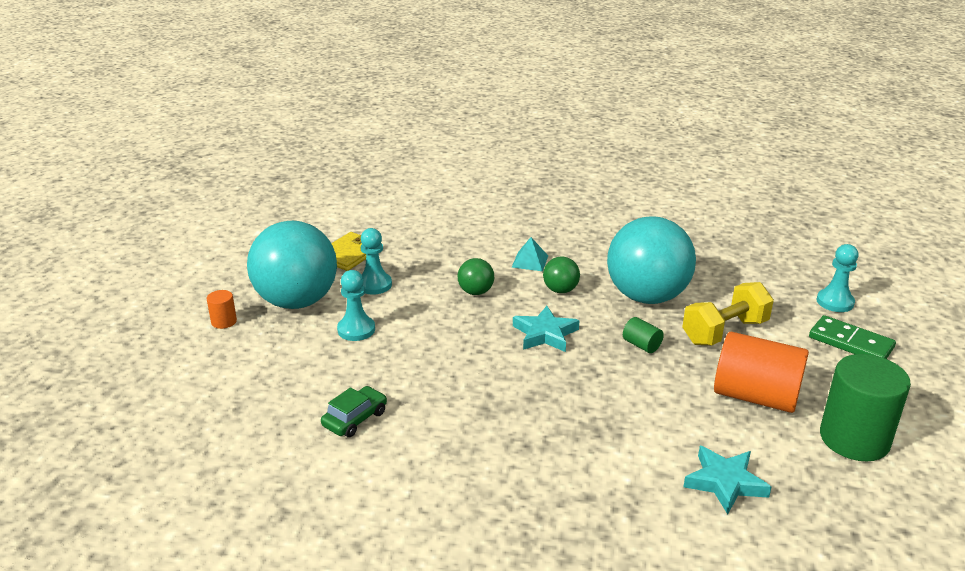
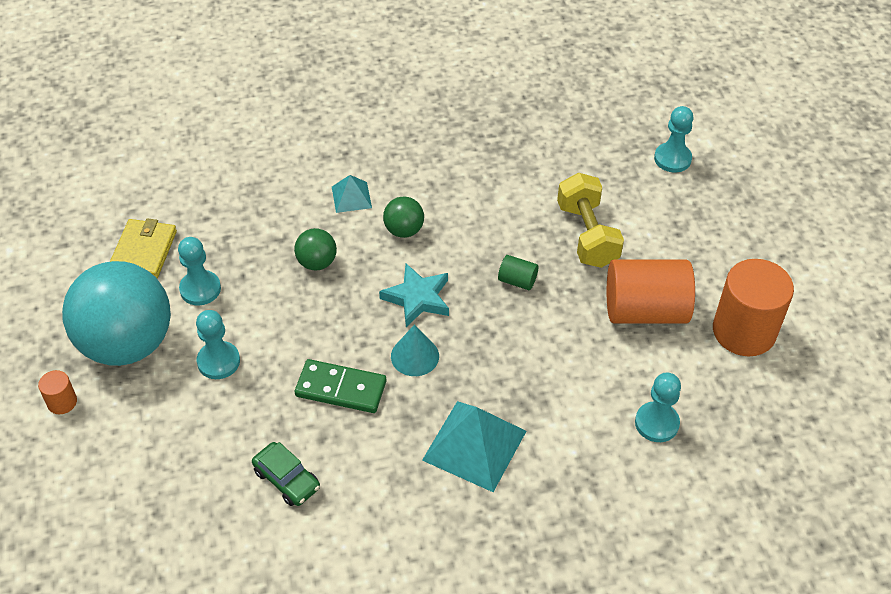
camera: 25 degrees left, 20 degrees up
green car [321,386,387,437] -> green car turned 120 degrees clockwise [252,442,320,506]
turquoise ball [607,216,696,304] -> none
yellow dumbbell [682,282,774,345] -> yellow dumbbell turned 45 degrees counterclockwise [557,172,624,268]
turquoise star [683,446,772,514] -> turquoise pawn [635,373,681,442]
green domino [809,315,896,359] -> green domino moved to [295,359,386,413]
green cylinder [820,354,911,461] -> orange cylinder [713,259,794,356]
none -> turquoise cone [391,324,439,376]
none -> turquoise pyramid [422,401,526,492]

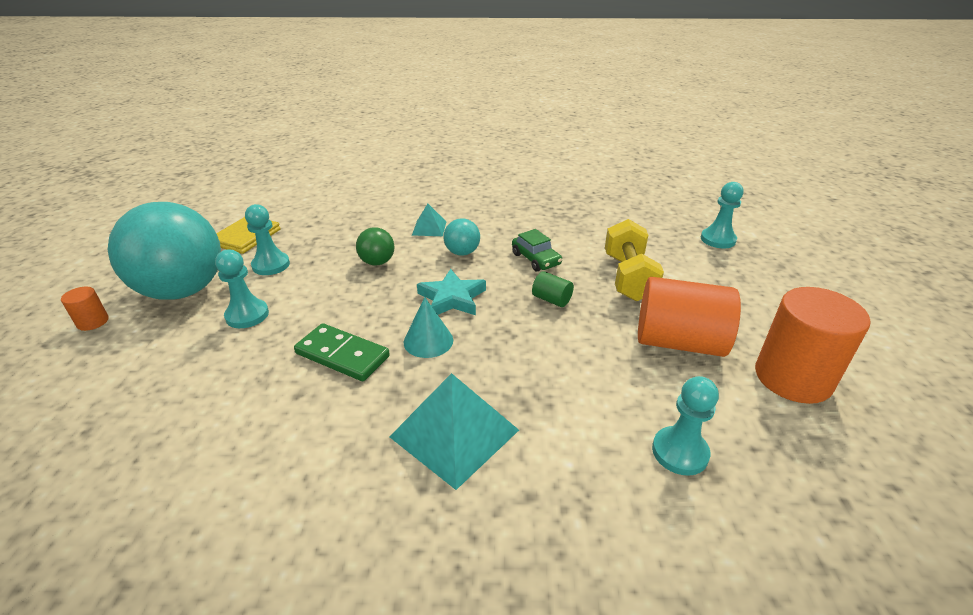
camera: 15 degrees right, 15 degrees down
green car [252,442,320,506] -> green car moved to [512,229,562,271]
green ball [383,197,424,238] -> turquoise ball [444,218,480,256]

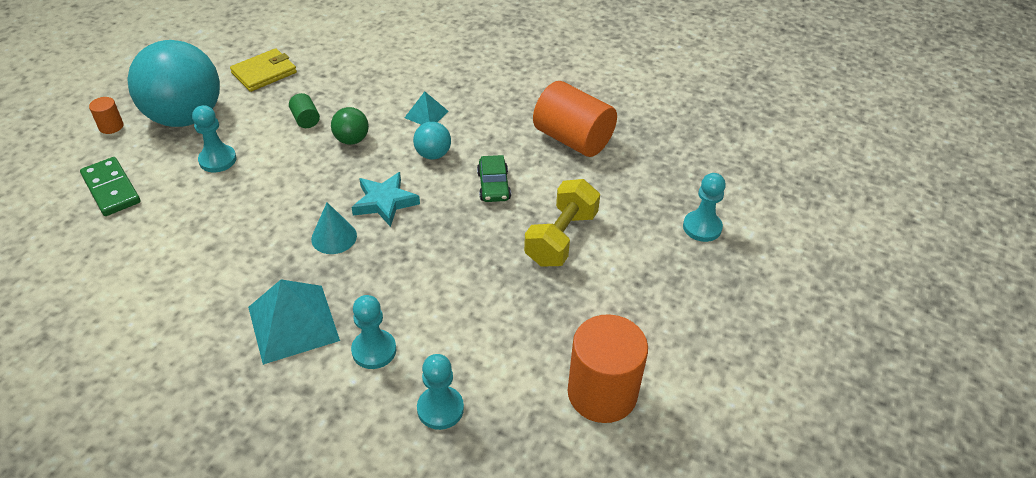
camera: 25 degrees right, 10 degrees up
turquoise pawn [245,204,290,275] -> turquoise pawn moved to [351,295,396,369]
green domino [294,323,390,381] -> green domino moved to [80,157,141,216]
green cylinder [532,271,574,307] -> green cylinder moved to [289,93,320,128]
orange cylinder [638,277,741,357] -> orange cylinder moved to [533,81,617,157]

